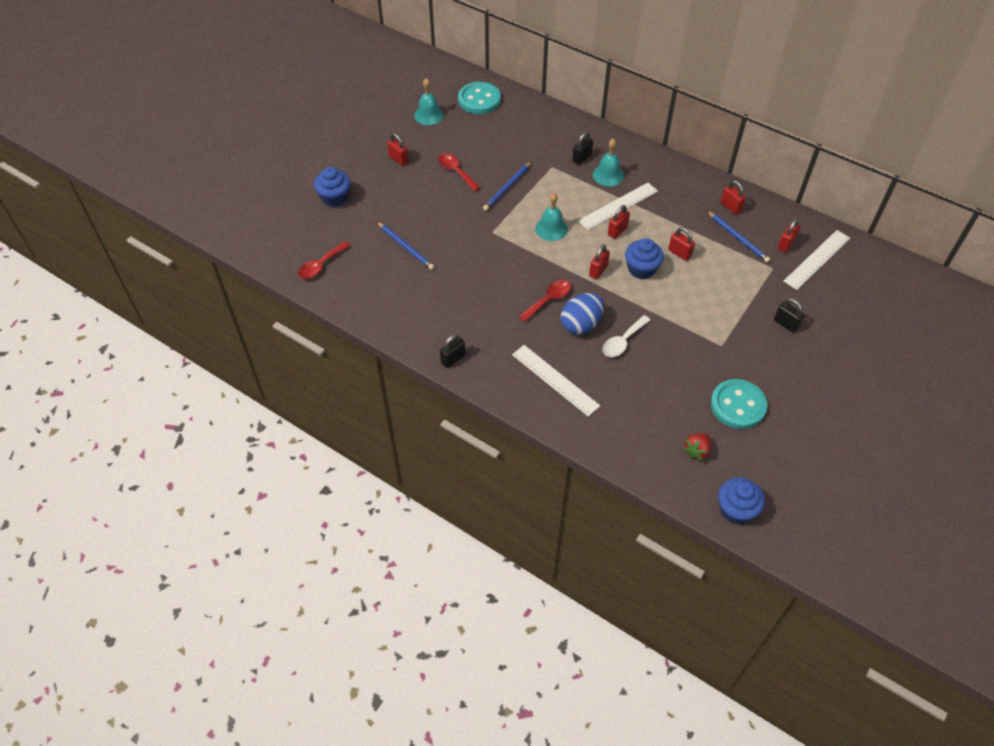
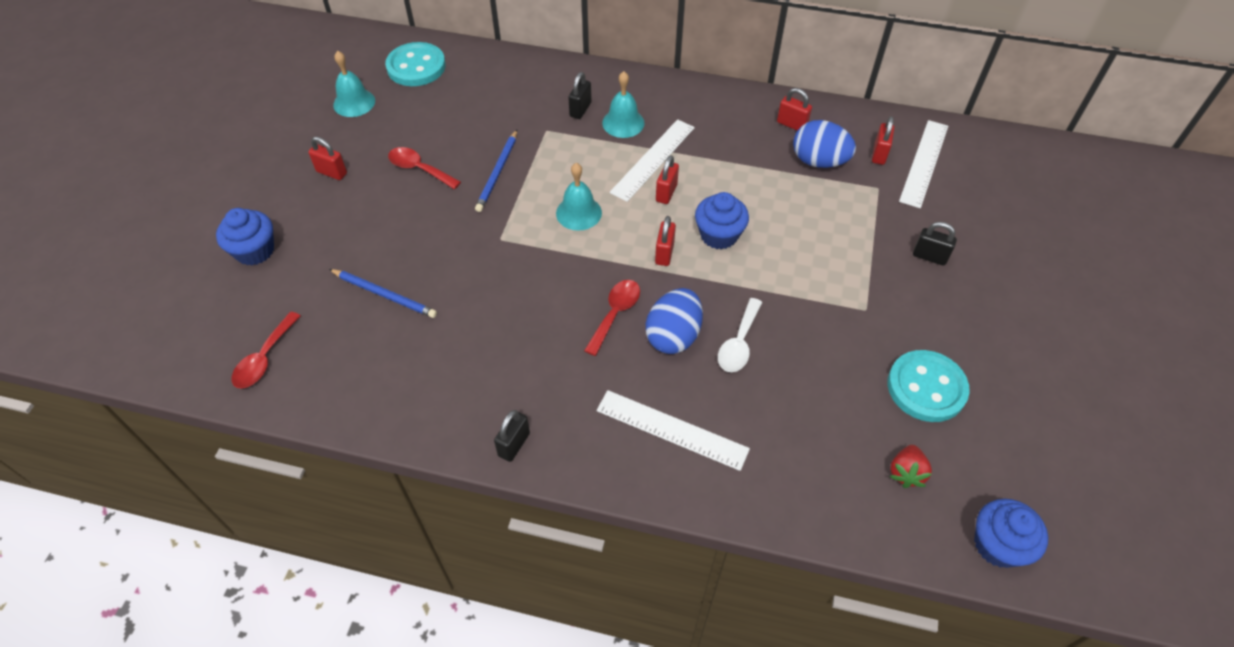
camera: 20 degrees left, 0 degrees up
red padlock [668,227,695,261] -> none
blue pencil [706,210,770,263] -> blue egg [793,120,856,168]

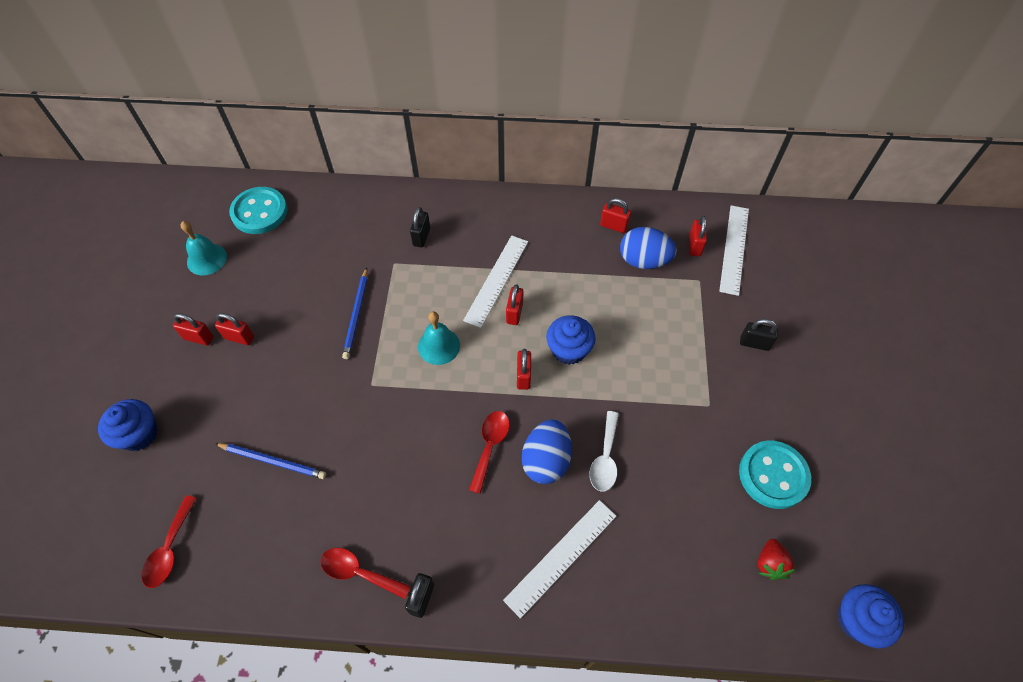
camera: 10 degrees left, 5 degrees up
red spoon [388,147,461,189] -> red spoon moved to [320,548,411,599]
white ruler [596,390,750,471] -> white ruler turned 60 degrees counterclockwise [503,500,616,619]
turquoise bell [602,71,645,138] -> none
none -> red padlock [215,313,254,345]

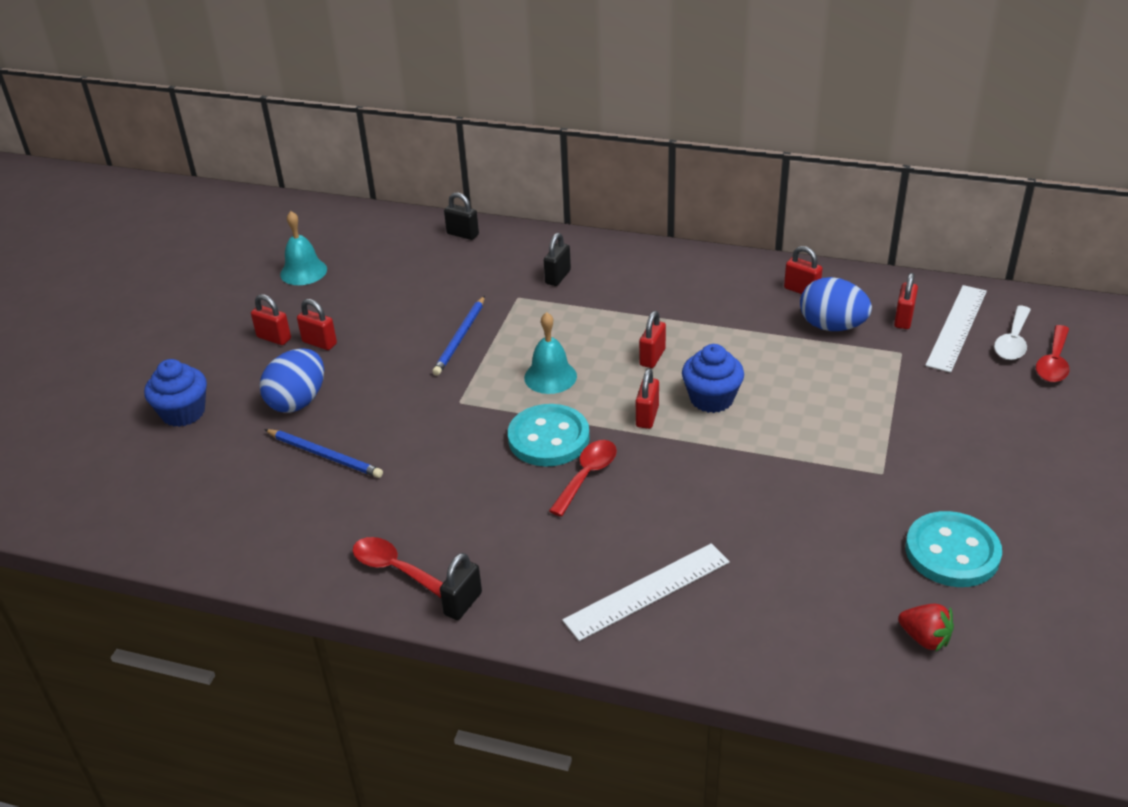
camera: 15 degrees right, 20 degrees down
red spoon [142,495,197,588] -> red spoon moved to [1036,325,1069,382]
turquoise button [229,187,288,234] -> turquoise button moved to [508,404,590,467]
white ruler [463,235,528,328] -> none
blue egg [522,419,572,484] -> blue egg moved to [260,348,324,413]
white spoon [589,411,619,491] -> white spoon moved to [994,306,1031,360]
black padlock [740,319,778,351] -> black padlock moved to [444,192,479,240]
red strawberry [758,539,796,580] -> red strawberry turned 75 degrees counterclockwise [898,604,954,652]
blue cupcake [837,584,904,648] -> none

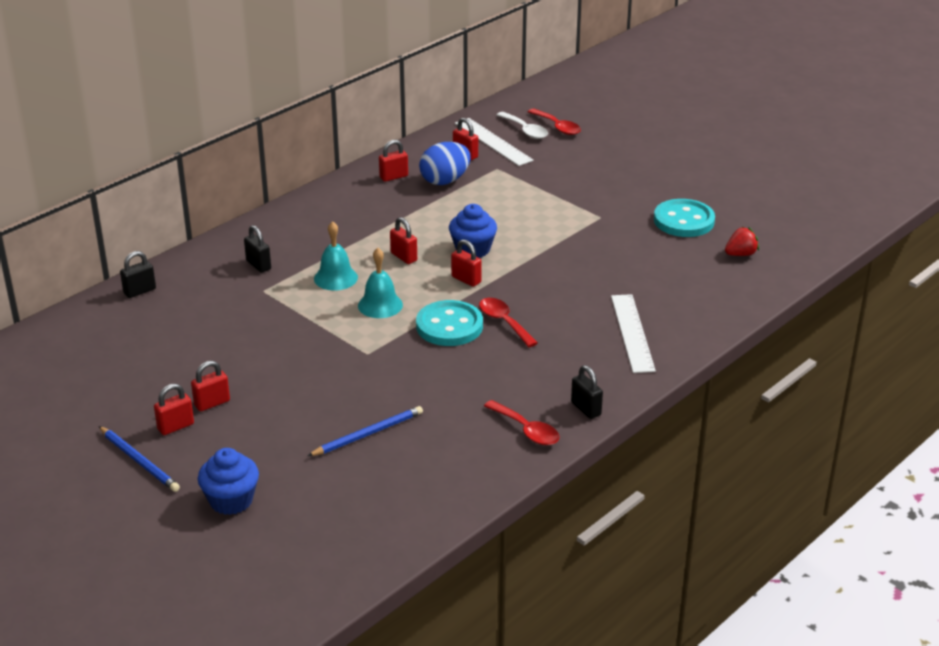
camera: 65 degrees left, 5 degrees down
blue egg [260,348,324,413] -> none
turquoise bell [280,211,327,285] -> turquoise bell moved to [314,221,358,291]
red spoon [353,537,443,598] -> red spoon turned 105 degrees counterclockwise [484,400,560,446]
blue pencil [432,296,485,376] -> blue pencil moved to [99,426,180,492]

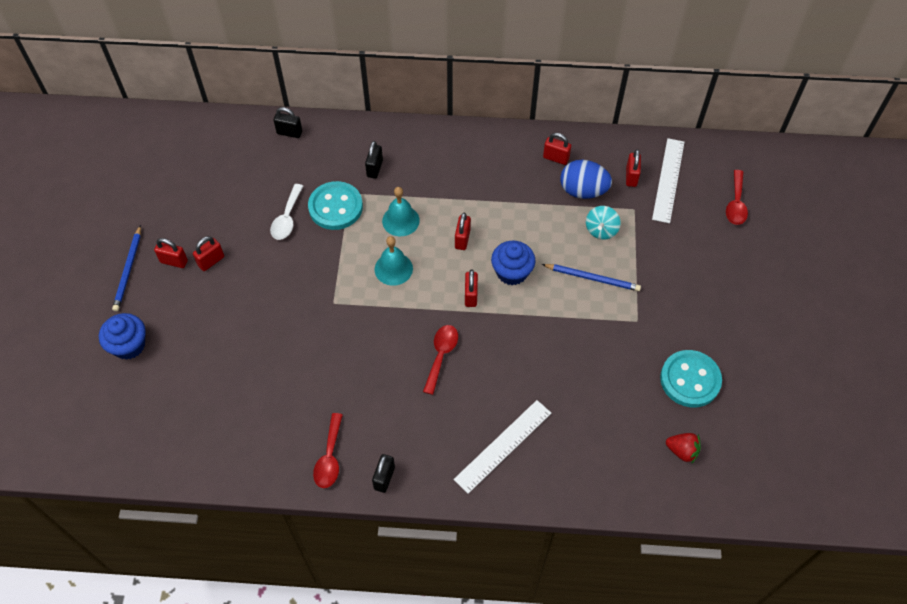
camera: 50 degrees right, 25 degrees up
red padlock [191,361,230,412] -> red padlock turned 60 degrees counterclockwise [193,236,224,271]
blue pencil [308,406,423,456] -> blue pencil moved to [542,264,641,291]
turquoise button [416,300,483,346] -> turquoise button moved to [308,181,363,230]
white spoon [497,112,548,139] -> white spoon moved to [270,184,303,240]
none -> turquoise spinning top [586,206,621,240]

